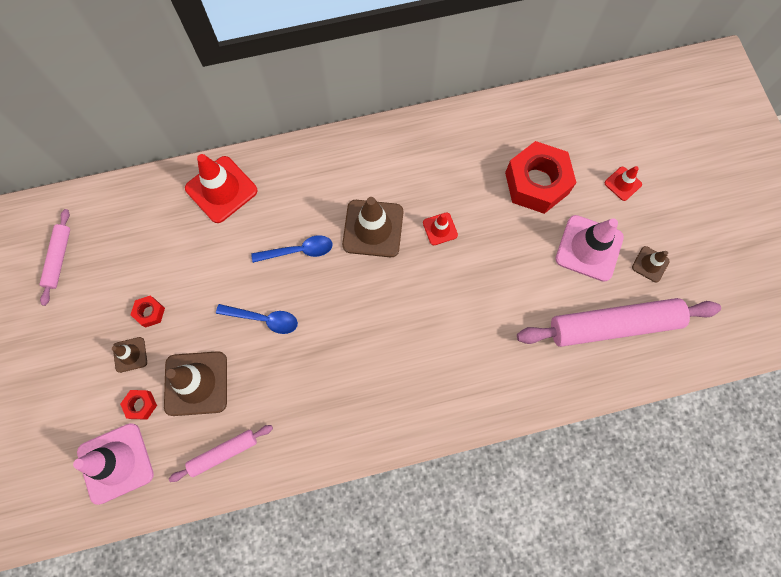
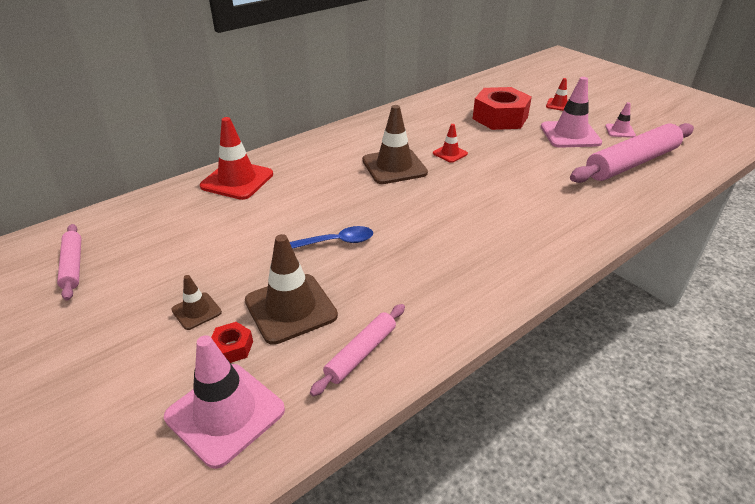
camera: 25 degrees left, 35 degrees down
red nut [130,296,165,327] -> none
blue spoon [251,235,333,263] -> none
brown traffic cone [632,246,670,282] -> pink traffic cone [605,102,636,138]

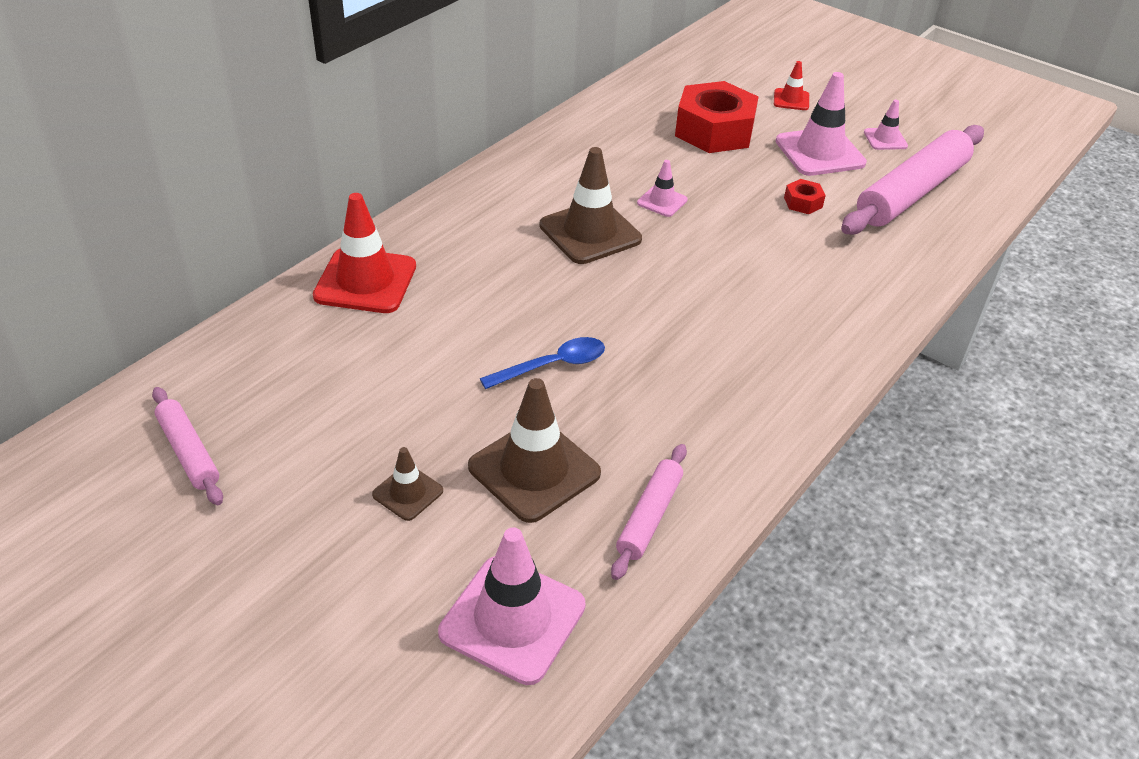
camera: 15 degrees left, 5 degrees up
red nut [211,322,253,363] -> red nut moved to [784,179,826,214]
red traffic cone [433,124,468,163] -> pink traffic cone [637,160,687,217]

